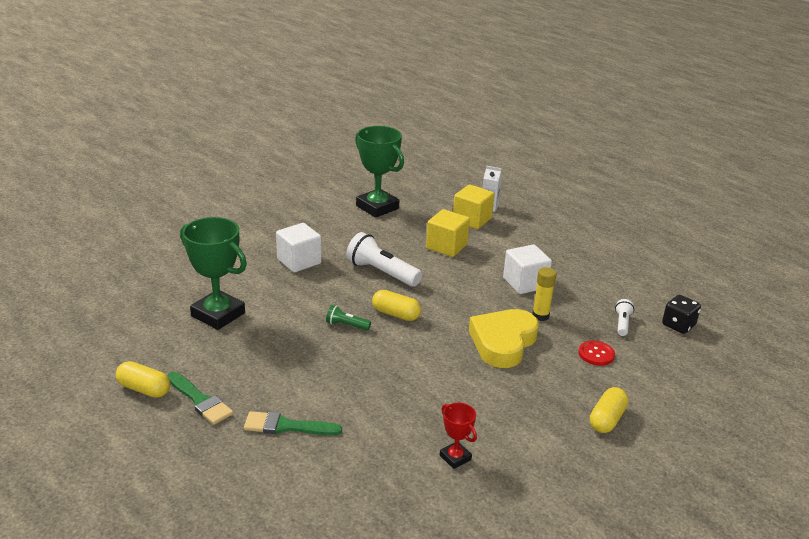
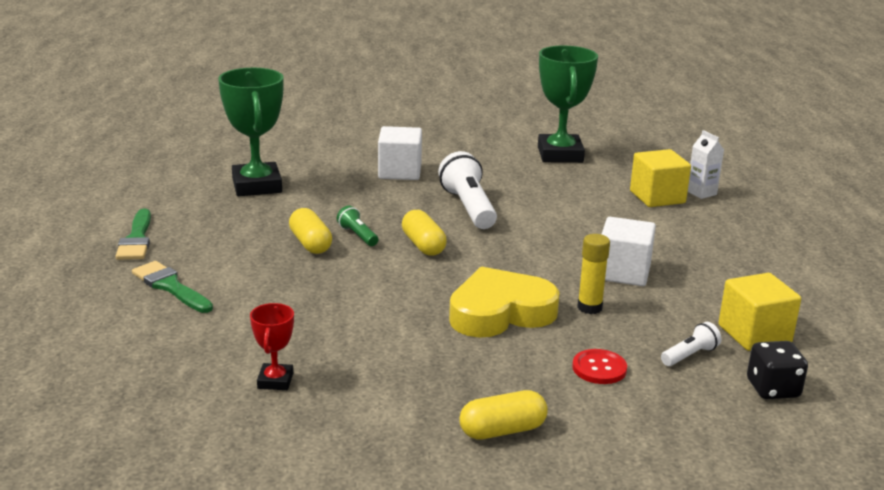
camera: 40 degrees right, 5 degrees down
yellow capsule [116,361,170,398] -> yellow capsule moved to [289,208,332,254]
yellow cube [426,209,470,257] -> yellow cube moved to [718,273,801,351]

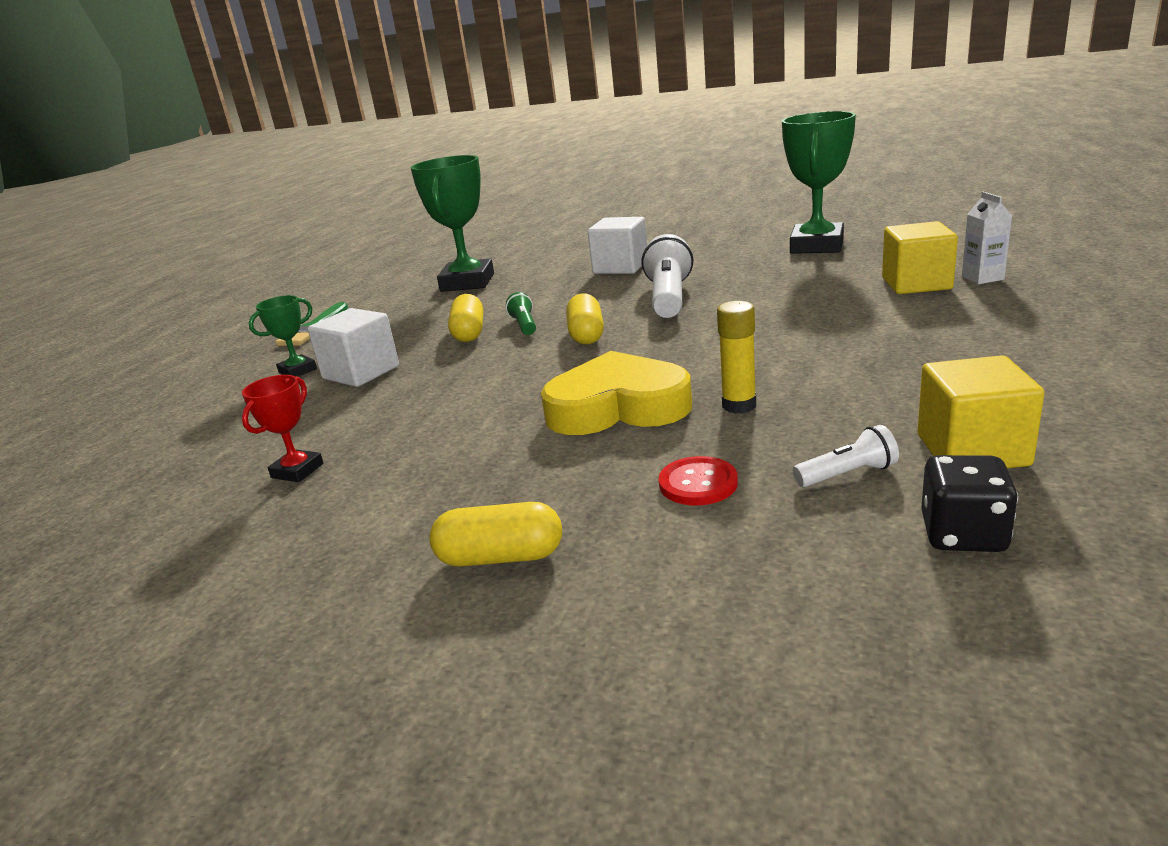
camera: 25 degrees right, 0 degrees up
green brush [132,261,213,313] -> green trophy [249,295,317,377]
white cube [601,217,656,286] -> white cube moved to [308,308,399,387]

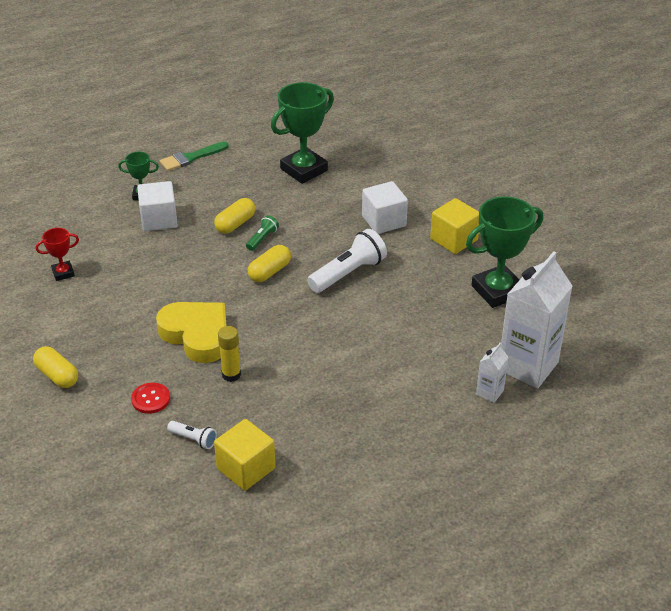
camera: 40 degrees right, 15 degrees up
yellow cube [882,221,958,294] -> yellow cube moved to [430,198,479,254]
black dice [921,455,1018,552] -> none
none -> white carton [501,251,573,388]

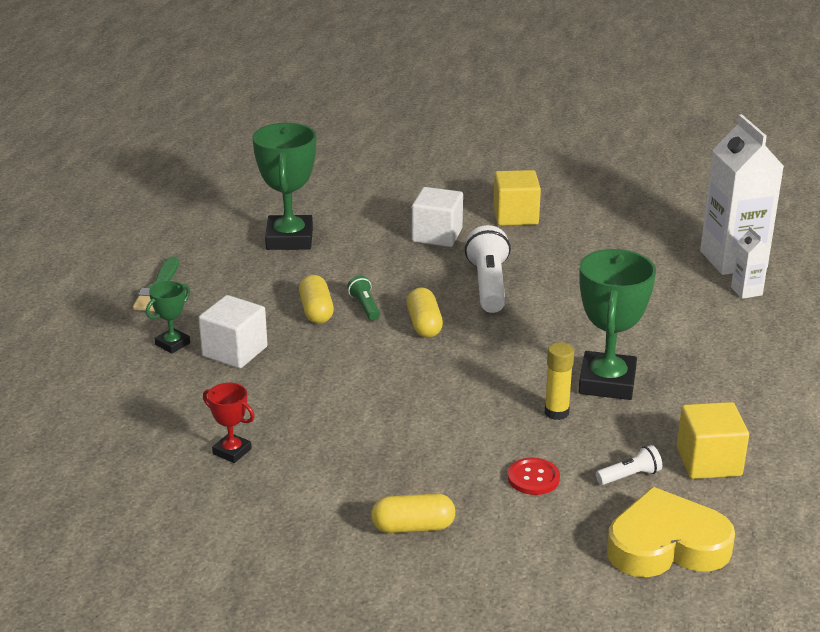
camera: 50 degrees left, 10 degrees down
red trophy [36,228,79,281] -> red trophy turned 75 degrees counterclockwise [203,383,255,463]
yellow heart [156,302,226,363] -> yellow heart moved to [607,487,735,577]
green trophy [466,196,543,308] -> green trophy moved to [578,249,656,400]

